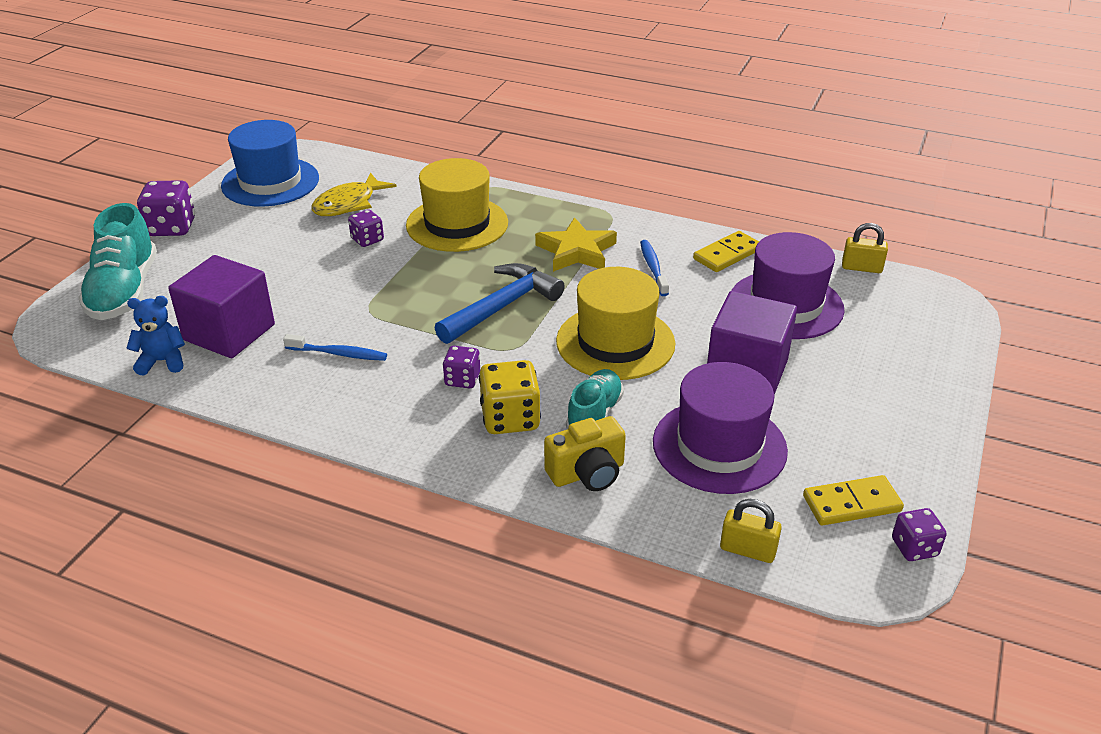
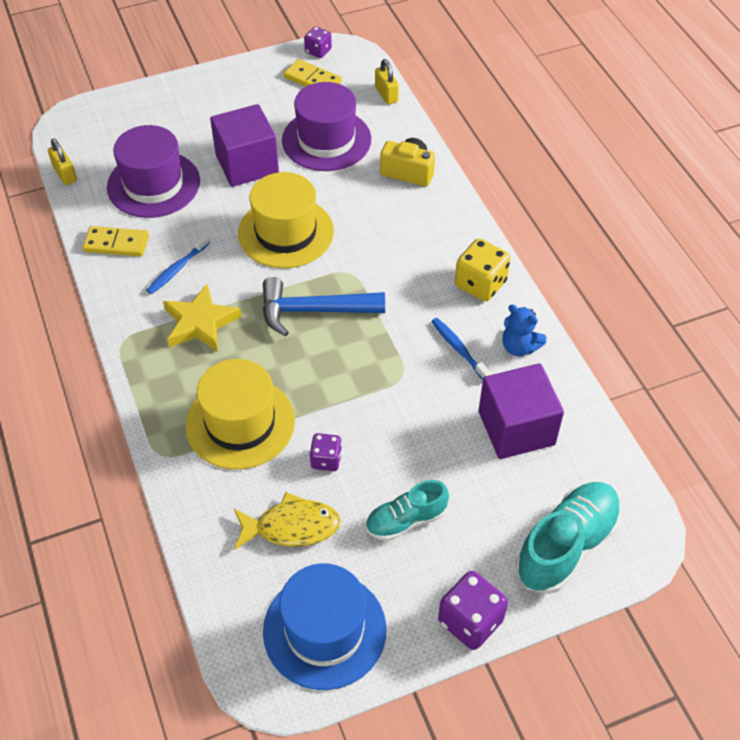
camera: 135 degrees left, 15 degrees up
blue teddy bear [126,296,185,375] -> blue teddy bear moved to [502,305,546,356]
purple dice [443,346,480,388] -> none
yellow dice [479,360,541,434] -> yellow dice moved to [455,238,511,301]
turquoise shoe [566,369,624,429] -> turquoise shoe moved to [366,480,449,541]

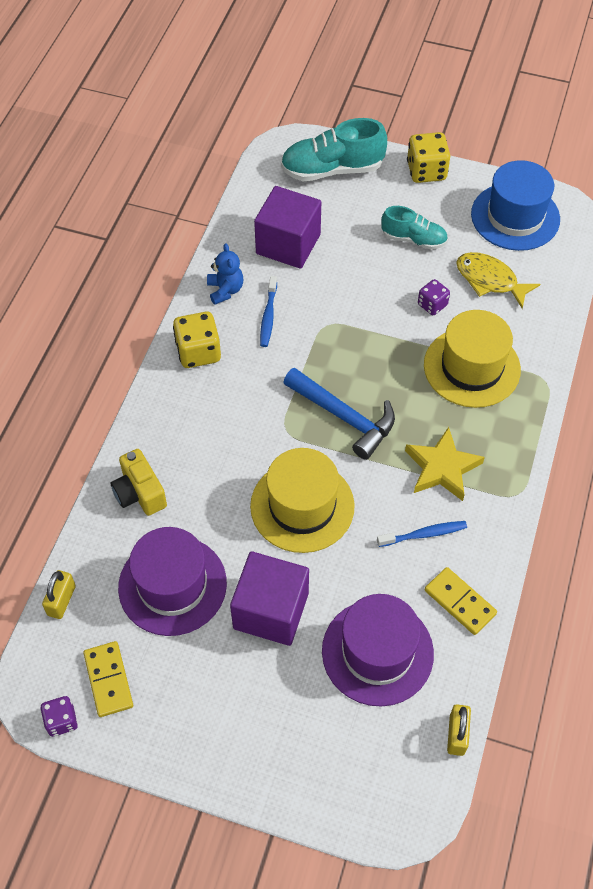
camera: 140 degrees left, 5 degrees up
purple dice [438,571,508,650] -> yellow dice [407,132,450,183]

